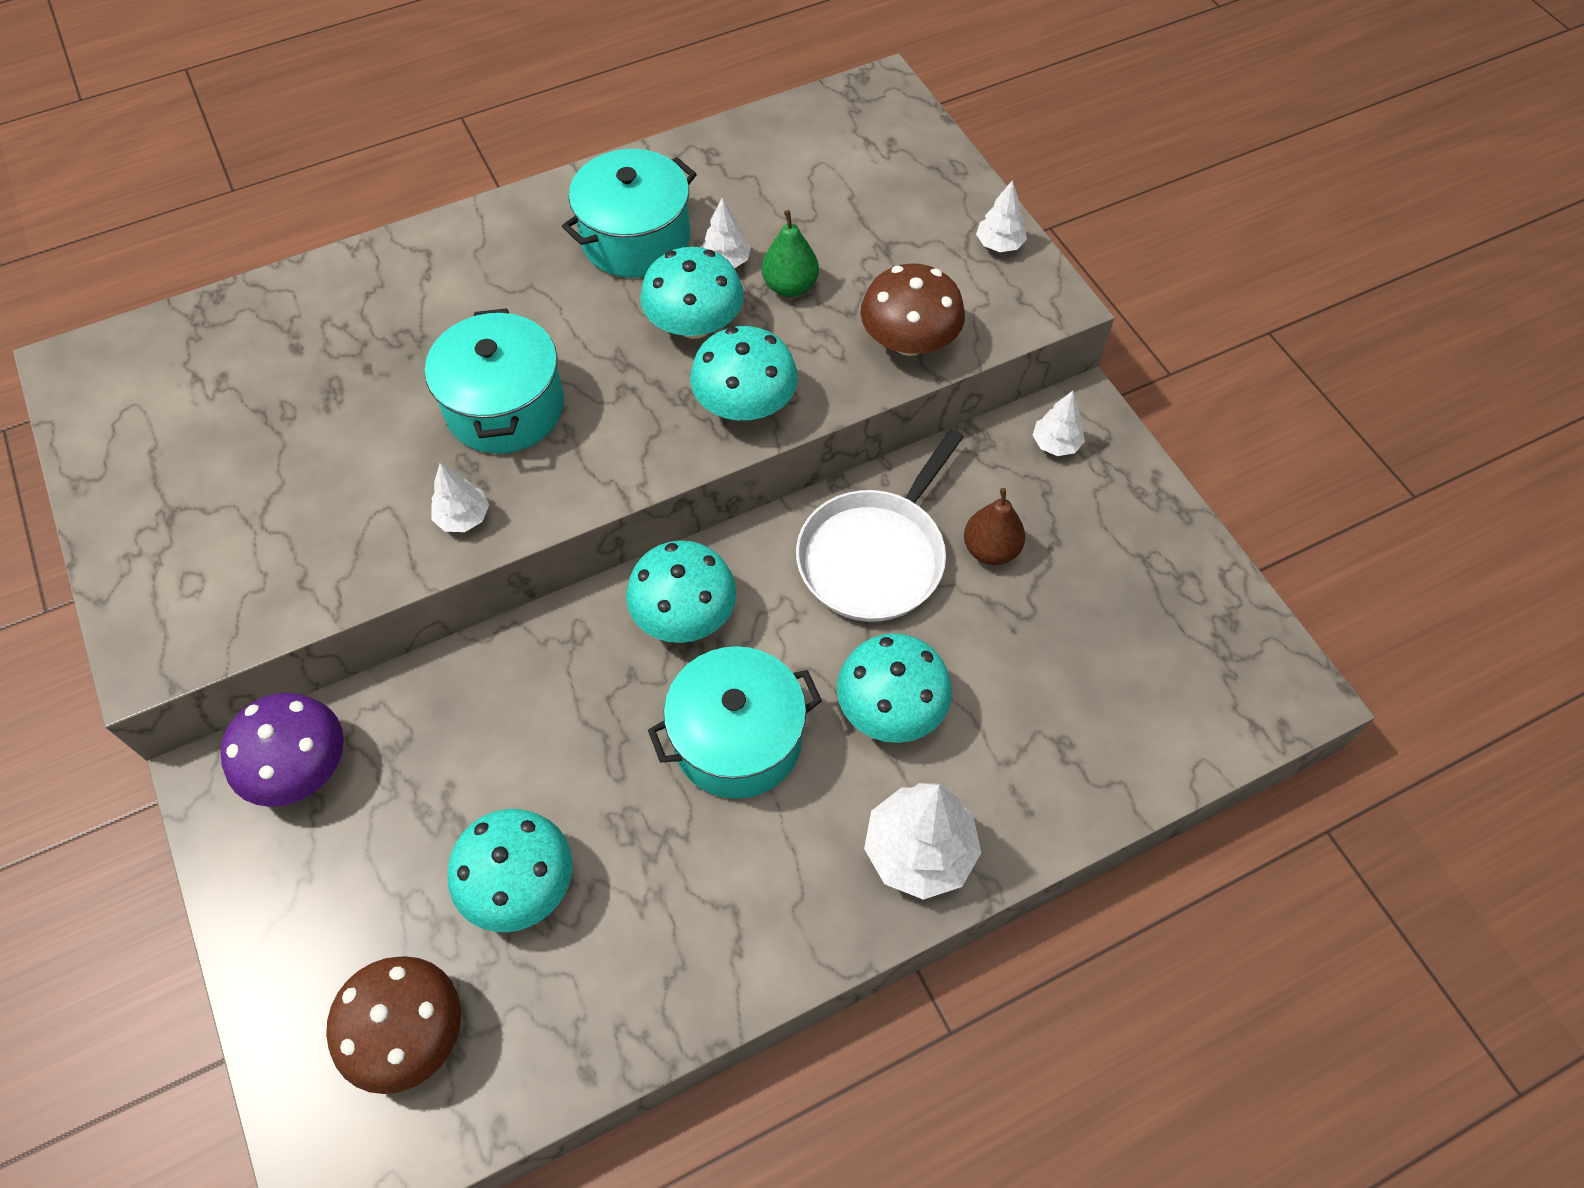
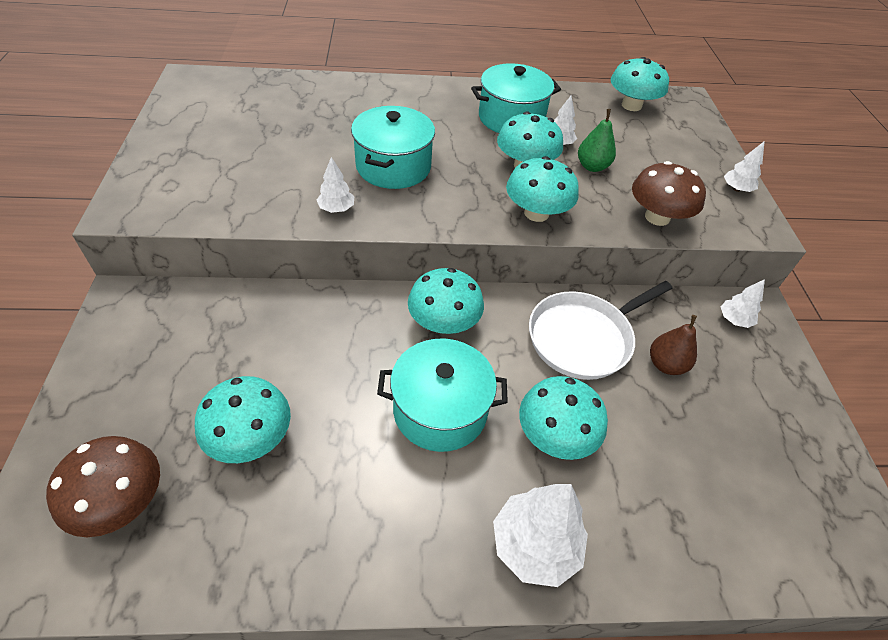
camera: 20 degrees right, 10 degrees down
purple mushroom [220,693,344,807] -> none
none -> turquoise mushroom [610,57,669,111]

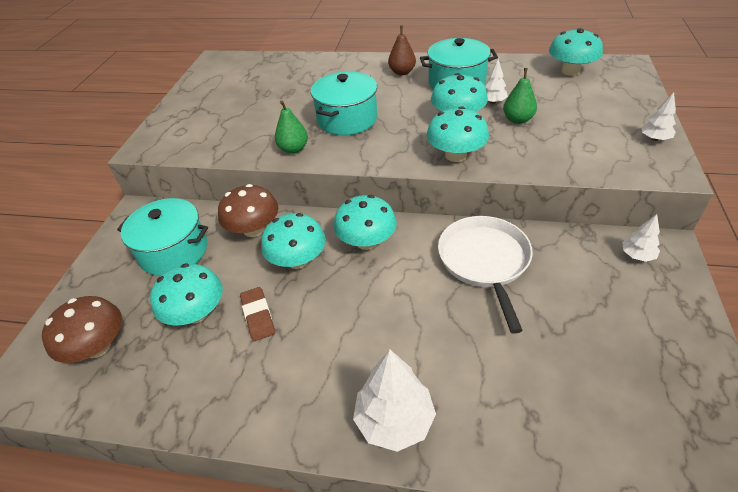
camera: 20 degrees right, 5 degrees down
white tree [317,157,354,213] -> green pear [275,100,308,154]
turquoise pot [377,339,508,452] -> turquoise pot moved to [117,198,208,276]
turquoise mushroom [519,376,608,460] -> turquoise mushroom moved to [261,213,326,269]
white pan [529,281,673,380] -> white pan turned 105 degrees clockwise [438,216,533,334]
brown mushroom [632,161,706,226] -> brown mushroom moved to [218,184,278,237]
brown pear [650,315,697,375] -> brown pear moved to [388,25,416,75]
none -> brown eraser [240,287,275,341]

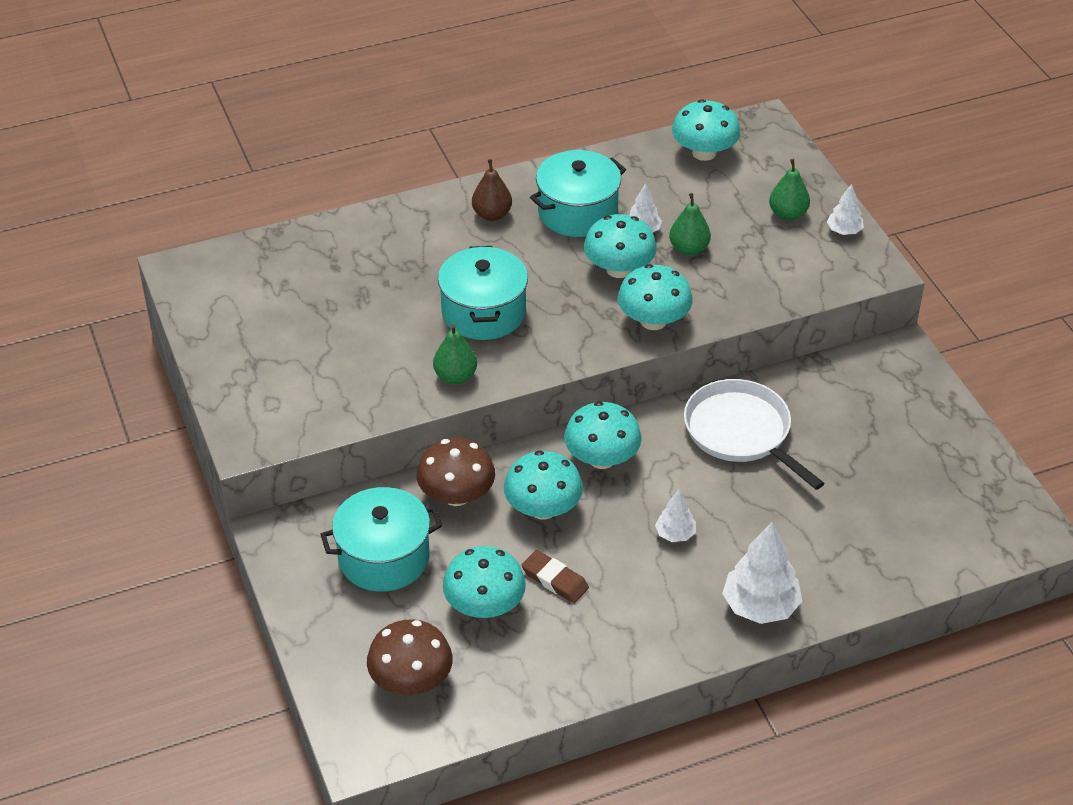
camera: 35 degrees left, 0 degrees up
white tree [622,214,660,262] -> white tree moved to [655,490,696,542]
none -> green pear [769,159,810,221]

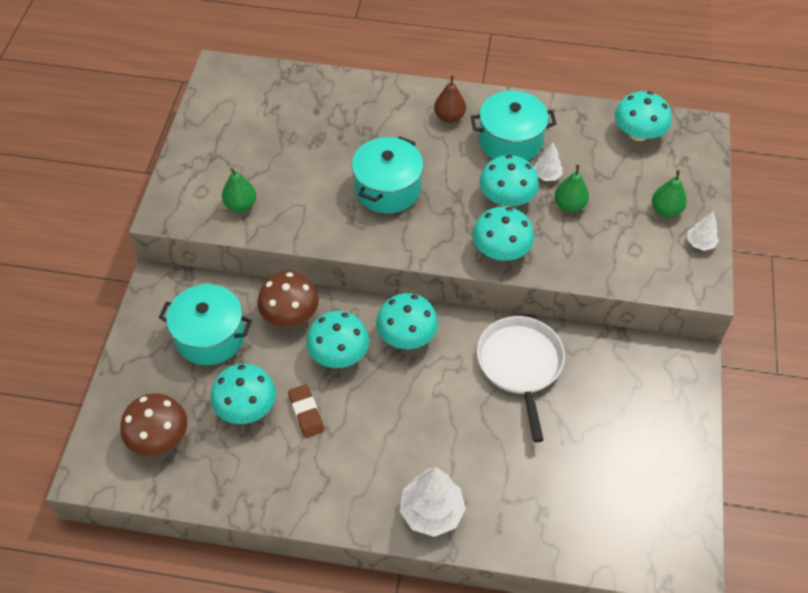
camera: 30 degrees right, 10 degrees up
green pear [433,324,477,384] -> green pear moved to [222,168,256,212]
white tree [655,490,696,542] -> none

